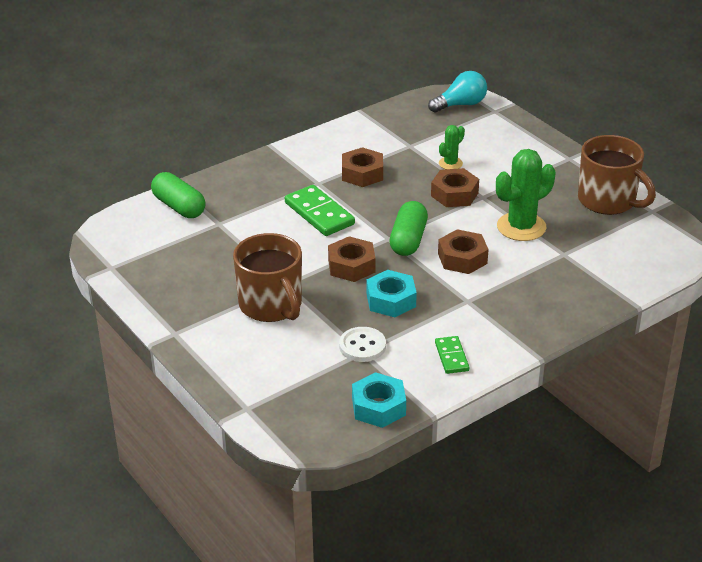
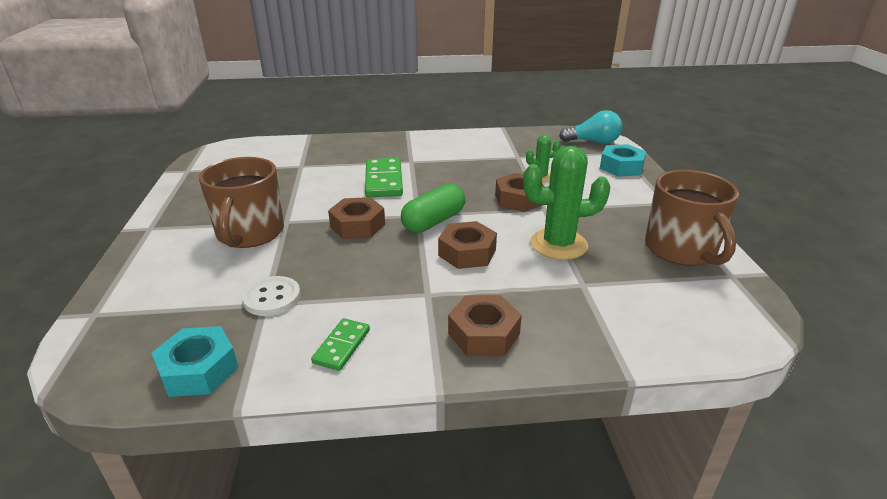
camera: 30 degrees right, 5 degrees down
green capsule [151,172,205,218] -> none
brown nut [342,147,383,187] -> brown nut moved to [448,295,522,356]
turquoise nut [367,270,417,317] -> turquoise nut moved to [600,144,646,177]

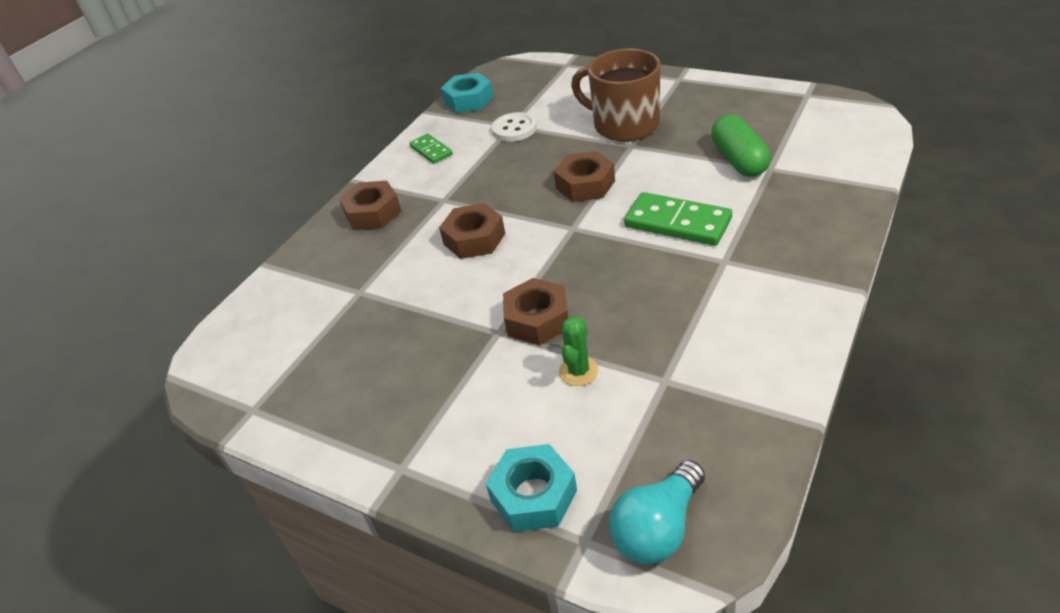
camera: 130 degrees right, 10 degrees up
green capsule [401,183,465,233] -> green capsule moved to [711,114,771,177]
green cactus [523,146,610,260] -> none
brown mug [645,170,739,266] -> none

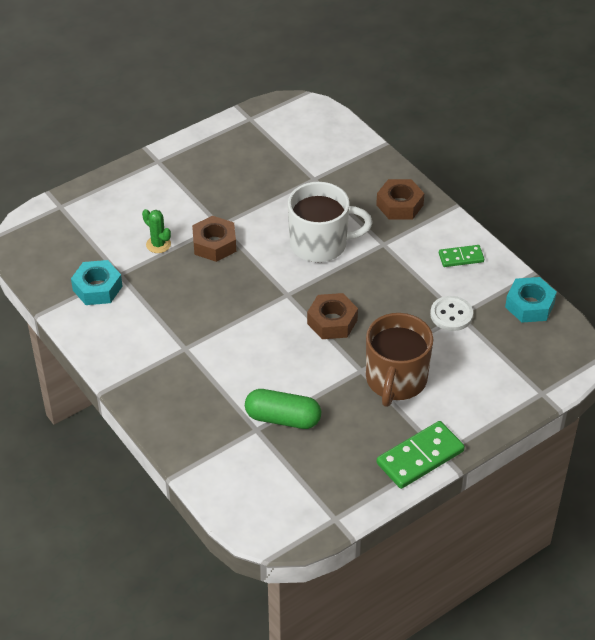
camera: 110 degrees right, 5 degrees up
brown nut [439,203,505,259] -> white mug [288,182,373,262]
turquoise nut [486,444,577,532] -> turquoise nut moved to [71,260,123,305]
brown mug [571,49,661,141] -> brown mug turned 135 degrees clockwise [366,313,433,407]
turquoise light bulb [609,460,705,564] -> none
green domino [624,192,732,246] -> green domino moved to [377,421,465,489]

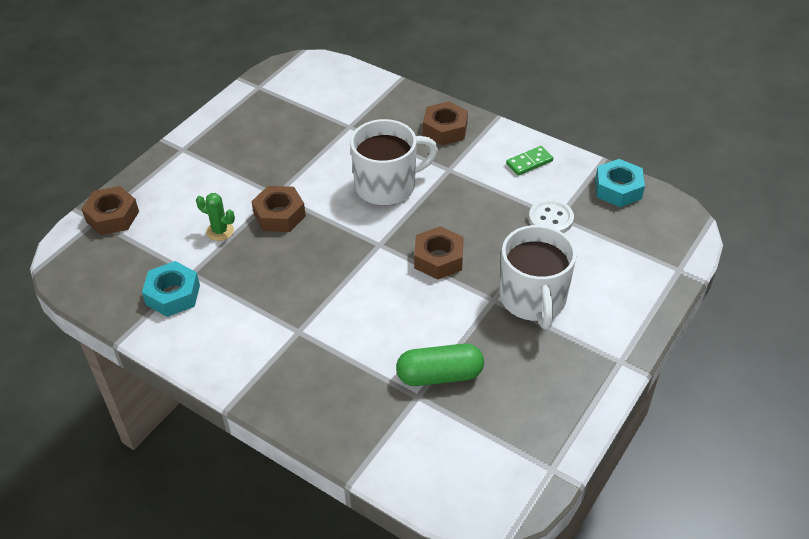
camera: 20 degrees left, 0 degrees up
brown mug [366,313,433,407] -> white mug [500,225,576,329]
green domino [377,421,465,489] -> none
none -> brown nut [82,186,139,235]

